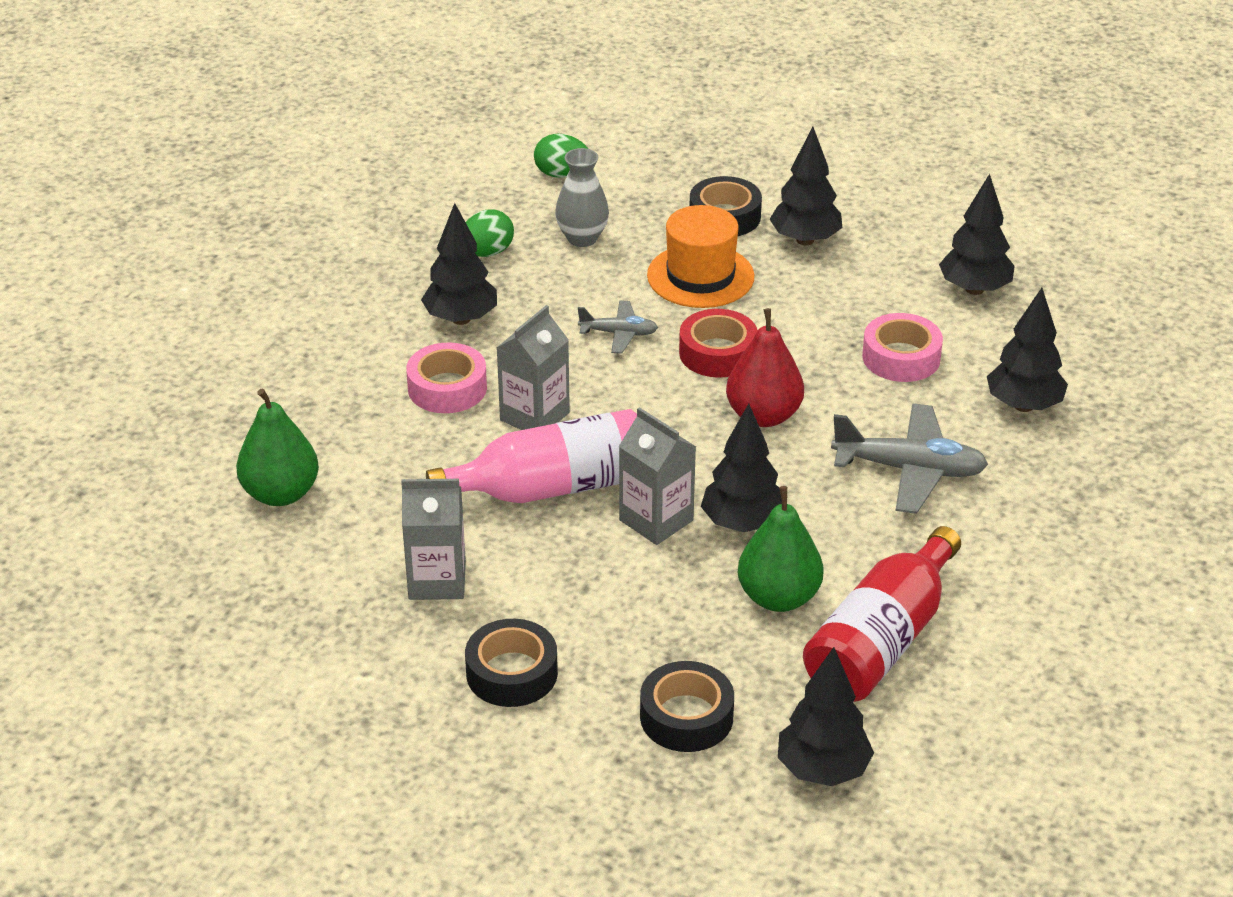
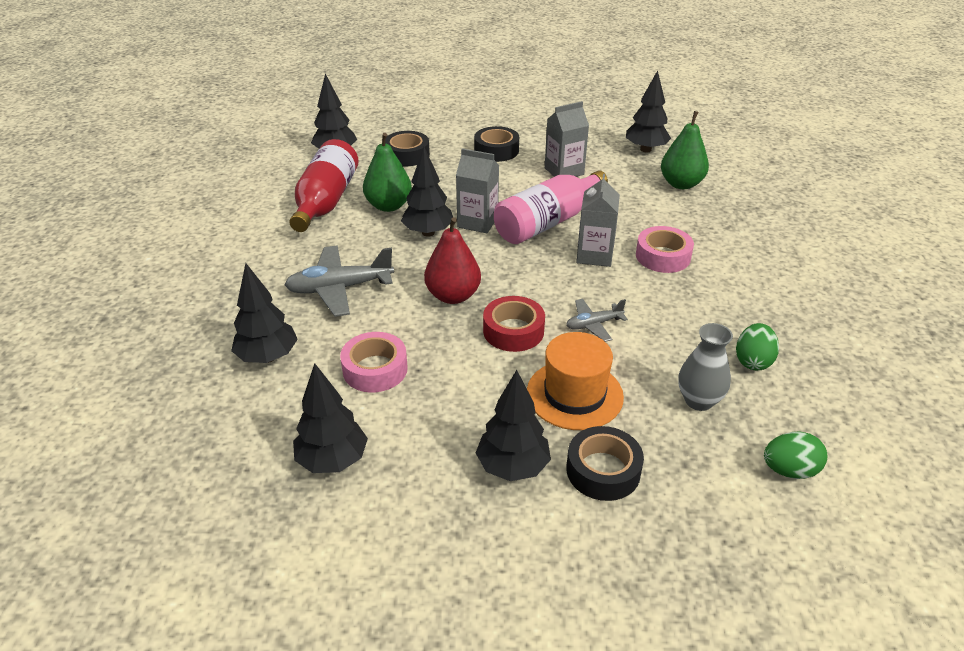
camera: 155 degrees right, 0 degrees up
black tree [421,203,497,325] -> black tree moved to [626,70,671,153]

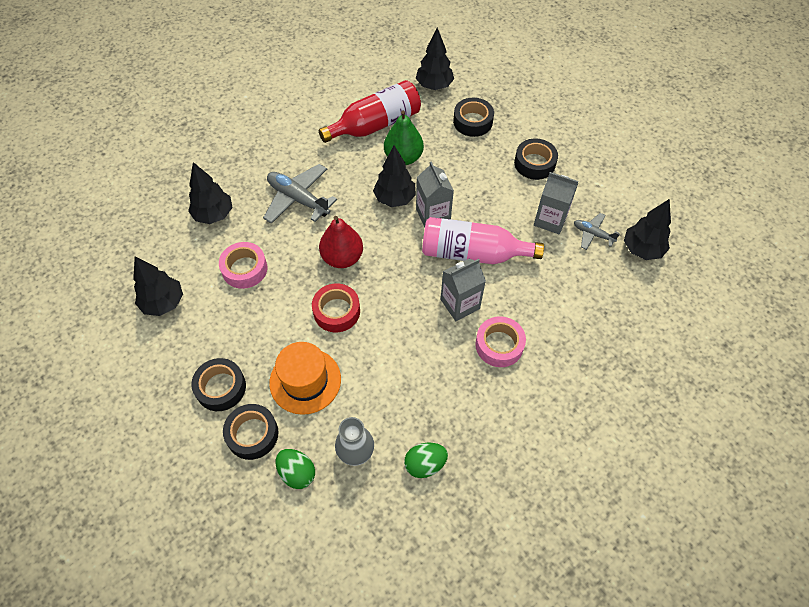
camera: 50 degrees right, 20 degrees up
black tree [476,370,551,481] -> black tape [191,358,246,411]
grey plane [566,299,628,342] -> grey plane moved to [574,213,620,250]
green pear [661,111,709,189] -> none
green egg [764,432,827,479] -> green egg moved to [276,449,315,489]

